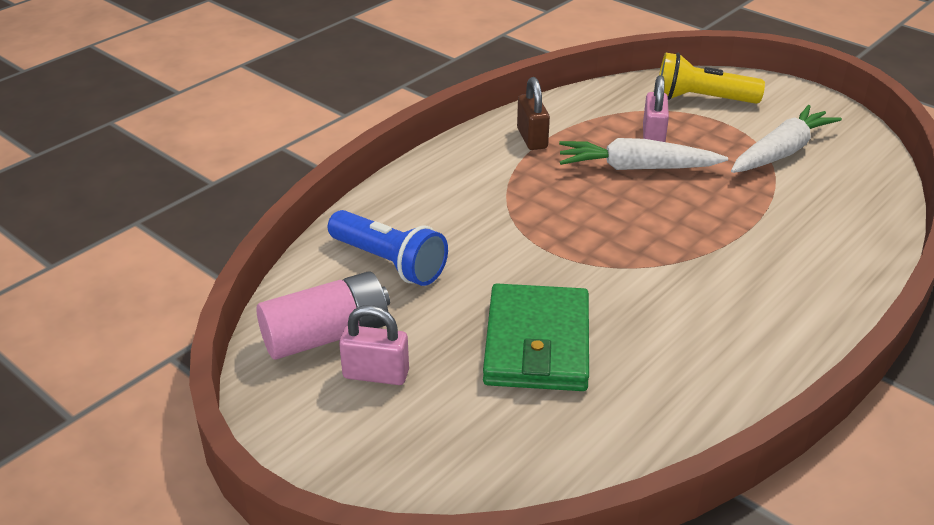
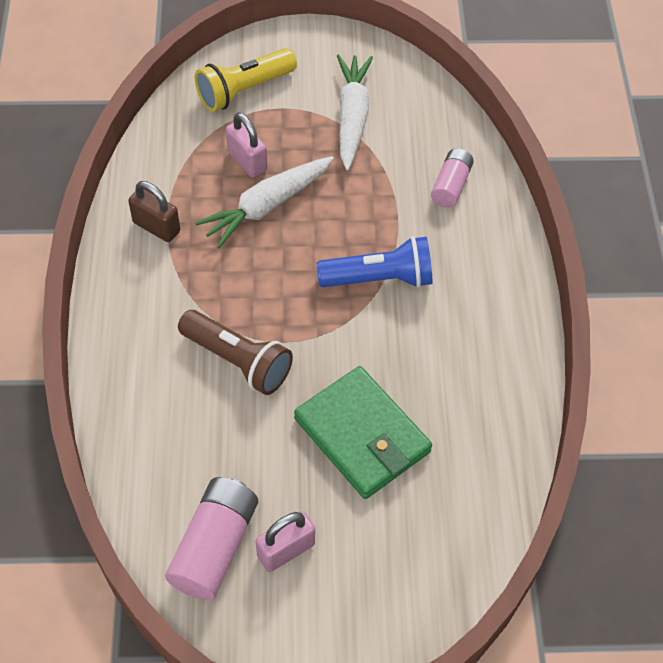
camera: 45 degrees left, 20 degrees up
blue flashlight [328,210,448,286] -> blue flashlight moved to [317,236,432,288]
none -> brown flashlight [178,310,293,395]
none -> pink battery [431,148,474,208]

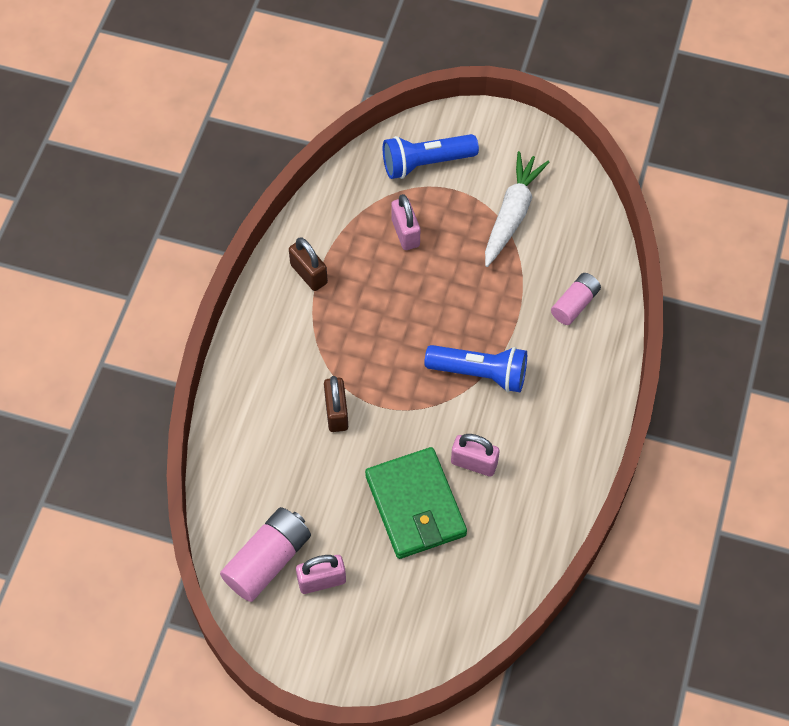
camera: 20 degrees right, 5 degrees up
brown flashlight [178,310,293,395] -> brown padlock [324,376,348,432]
yellow flashlight [195,48,297,112] -> blue flashlight [383,134,479,179]
white carrot [195,156,334,248] -> none
none -> pink padlock [451,434,500,477]

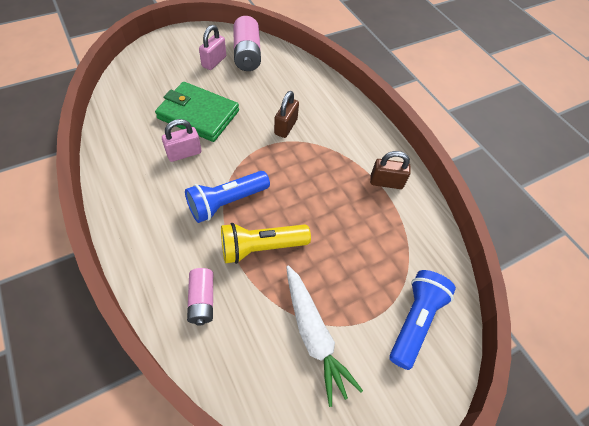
camera: 130 degrees right, 5 degrees down
brown padlock [324,376,348,432] -> brown padlock turned 75 degrees clockwise [274,91,299,138]
pink padlock [391,194,420,250] -> none
none -> yellow flashlight [221,223,311,264]

